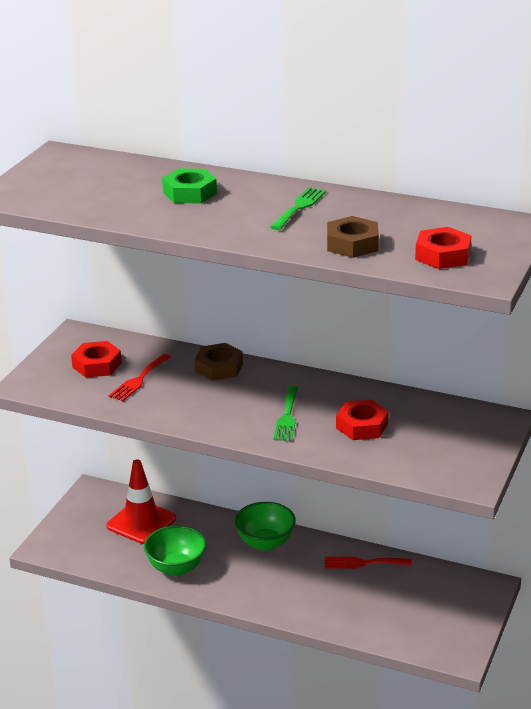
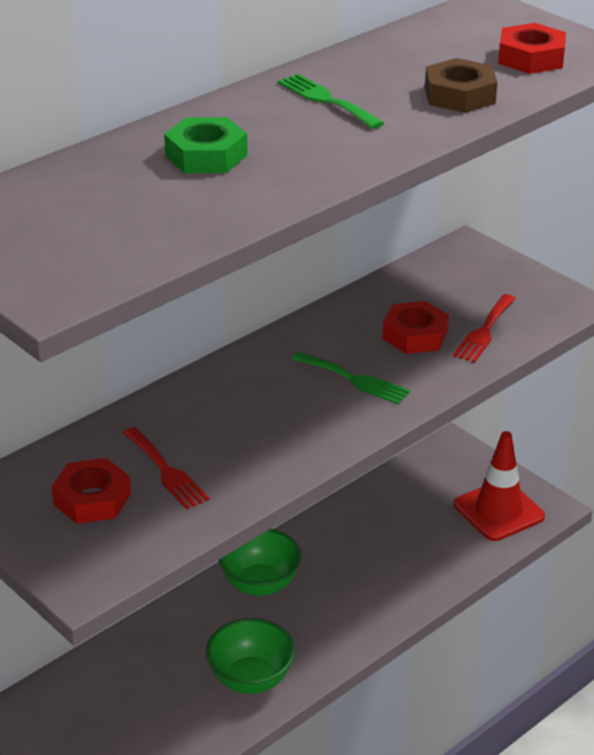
camera: 65 degrees left, 5 degrees up
red traffic cone [106,459,176,544] -> red traffic cone moved to [454,431,545,541]
brown nut [195,343,243,381] -> none
red fork [325,557,411,569] -> red fork moved to [453,294,516,363]

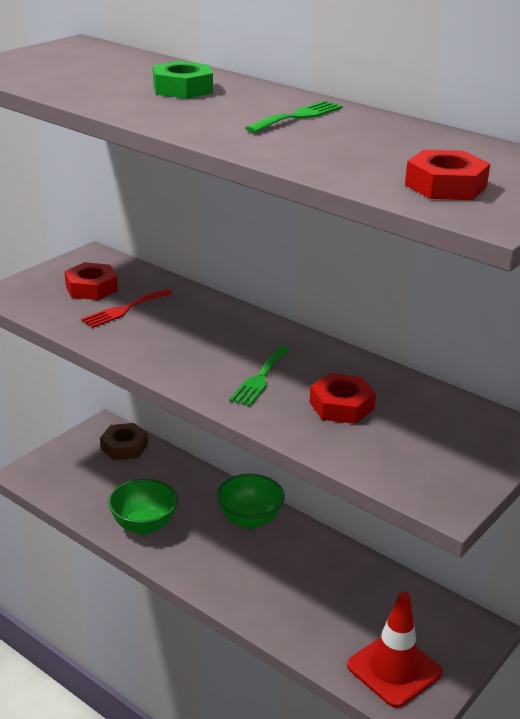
camera: 80 degrees right, 5 degrees down
brown nut [425,58,497,113] -> brown nut moved to [100,423,148,460]
red fork [453,294,516,363] -> none

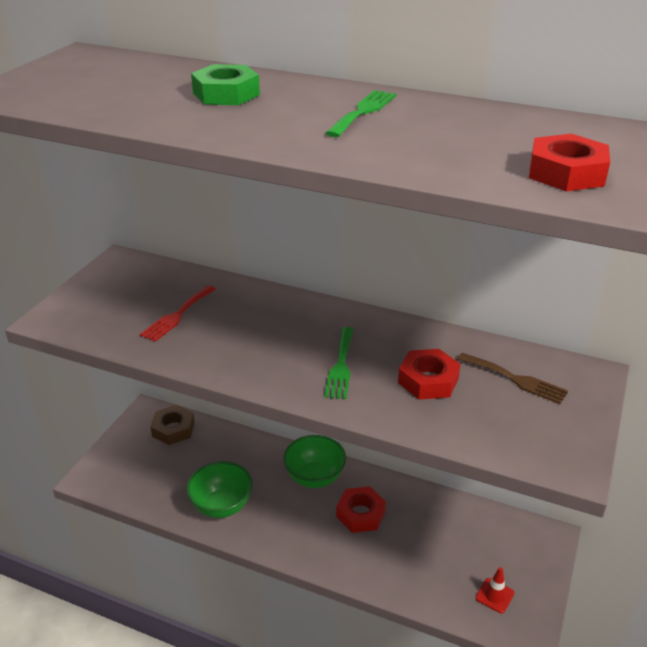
camera: 15 degrees left, 5 degrees up
red nut [64,262,118,300] -> red nut moved to [336,486,386,533]
red traffic cone [347,592,442,708] -> red traffic cone [476,567,514,613], size x0.47
none -> brown fork [457,353,568,404]

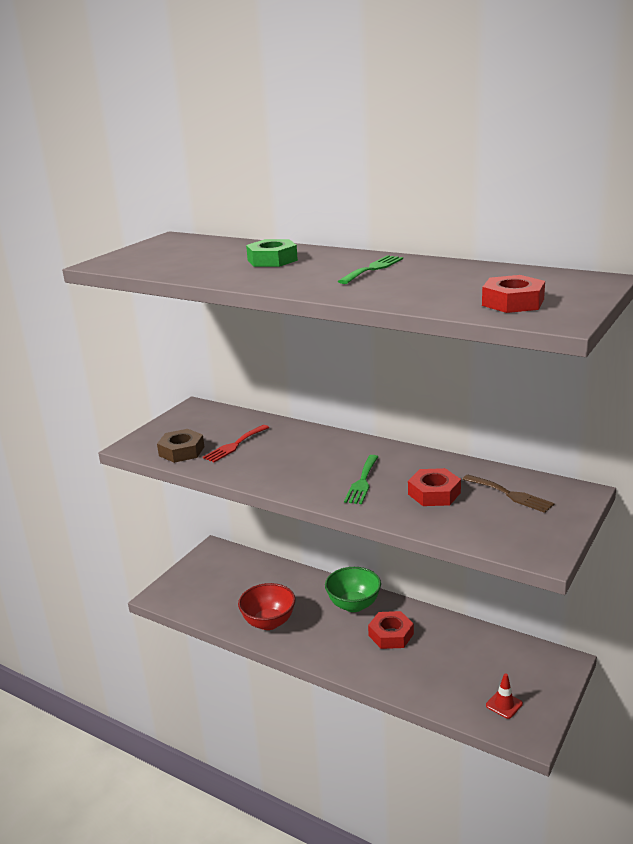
camera: 10 degrees right, 10 degrees down
brown nut [150,405,195,445] -> brown nut moved to [157,429,204,463]
green bowl [187,461,253,518] -> red bowl [238,583,295,630]

